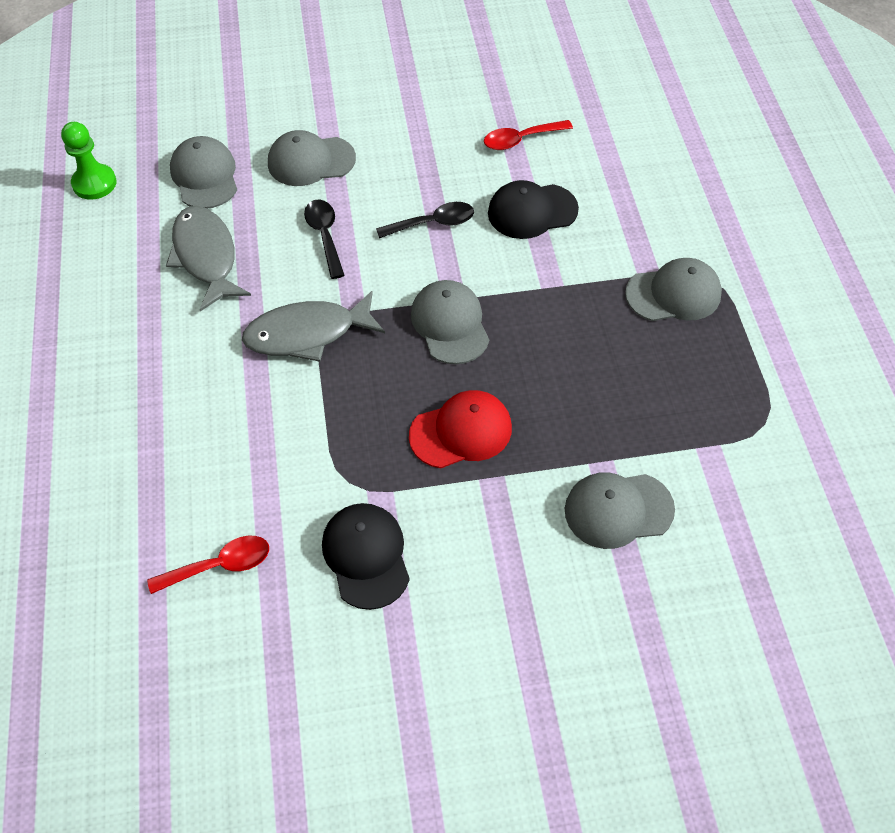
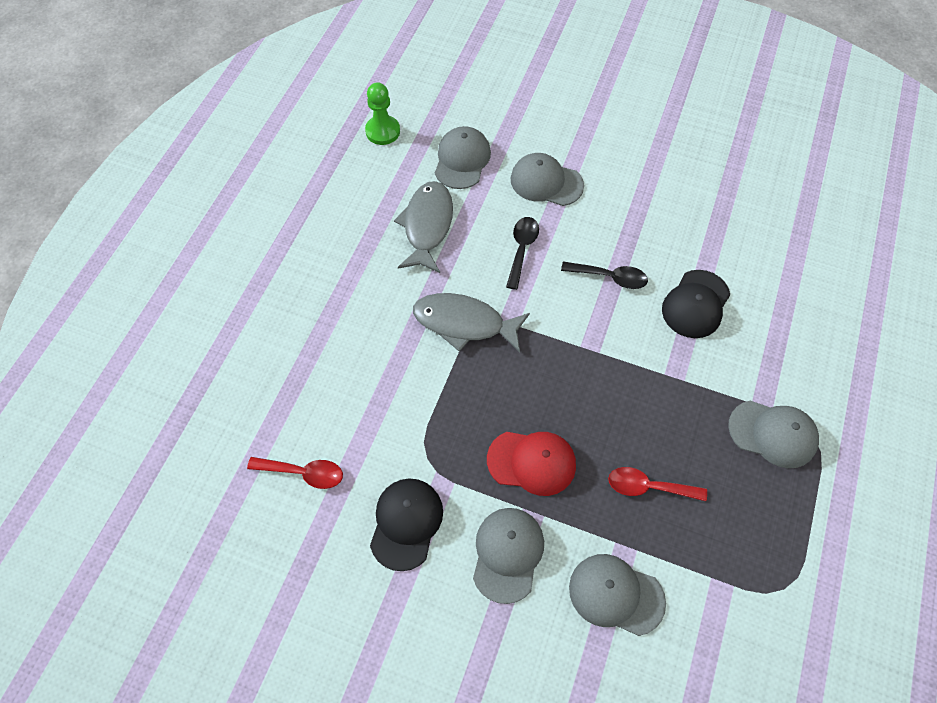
camera: 30 degrees right, 5 degrees up
grey cap [411,280,489,364] -> grey cap moved to [473,508,544,604]
red spoon [484,120,573,150] -> red spoon moved to [608,467,707,501]
black cap [488,180,579,239] -> black cap turned 75 degrees counterclockwise [662,270,730,338]

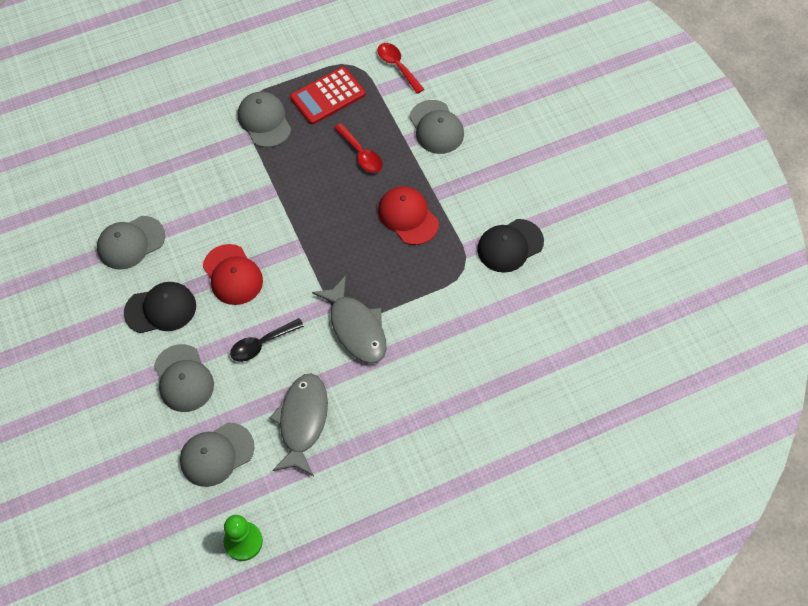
camera: 135 degrees left, 0 degrees up
red spoon [247,457,343,489] -> red spoon moved to [378,43,424,94]
grey fish [394,181,453,273] -> grey fish turned 135 degrees clockwise [269,374,328,476]
grey cap [473,508,544,604] -> grey cap moved to [97,216,165,270]
black spoon [561,262,648,289] -> red cap [203,244,263,305]
black cap [662,270,730,338] -> black cap moved to [124,282,196,333]
none -> red calculator [290,67,365,125]

